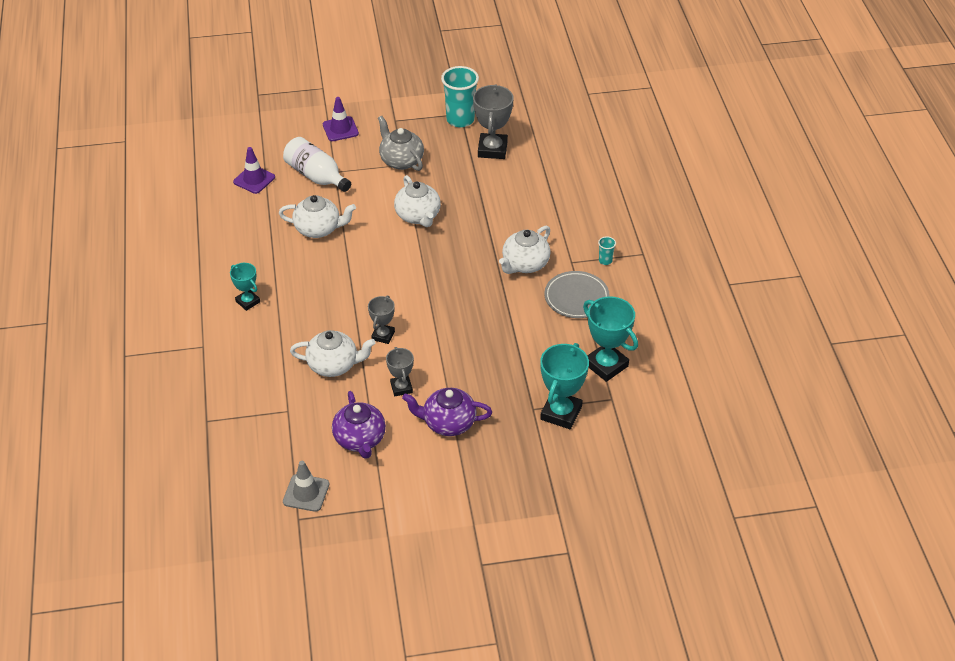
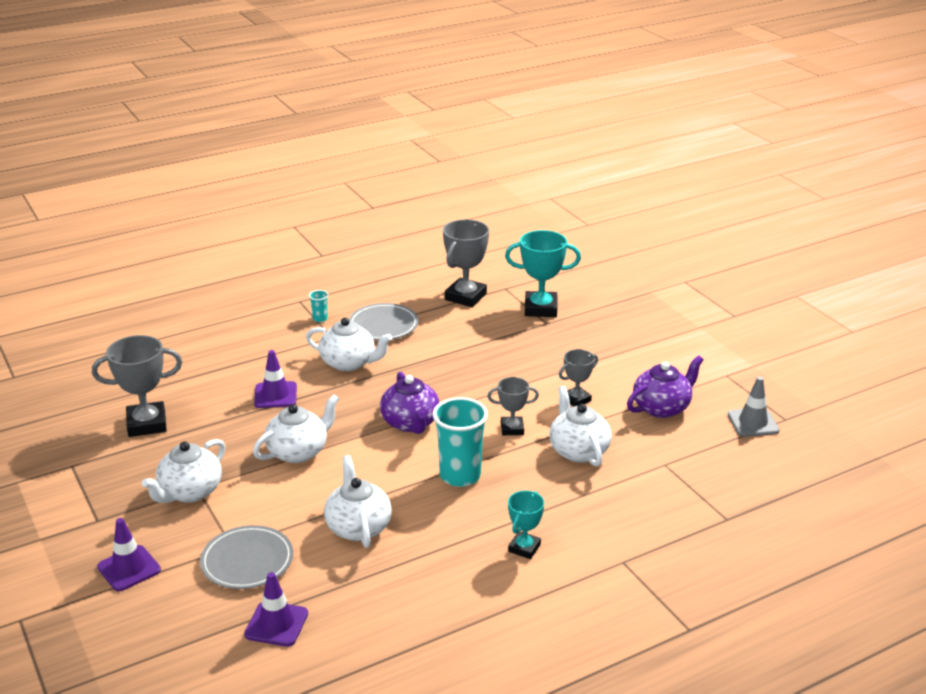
camera: 110 degrees left, 15 degrees down
white bottle [283,137,351,192] -> grey plate [200,525,293,589]
grey teapot [378,116,424,171] -> white teapot [142,439,226,503]
purple teapot [402,388,492,436] -> purple teapot moved to [380,372,440,434]
turquoise cup [441,66,479,128] -> turquoise cup moved to [432,397,488,487]
turquoise trophy [583,296,638,382] -> grey trophy [443,219,489,307]
none -> purple traffic cone [254,350,297,408]

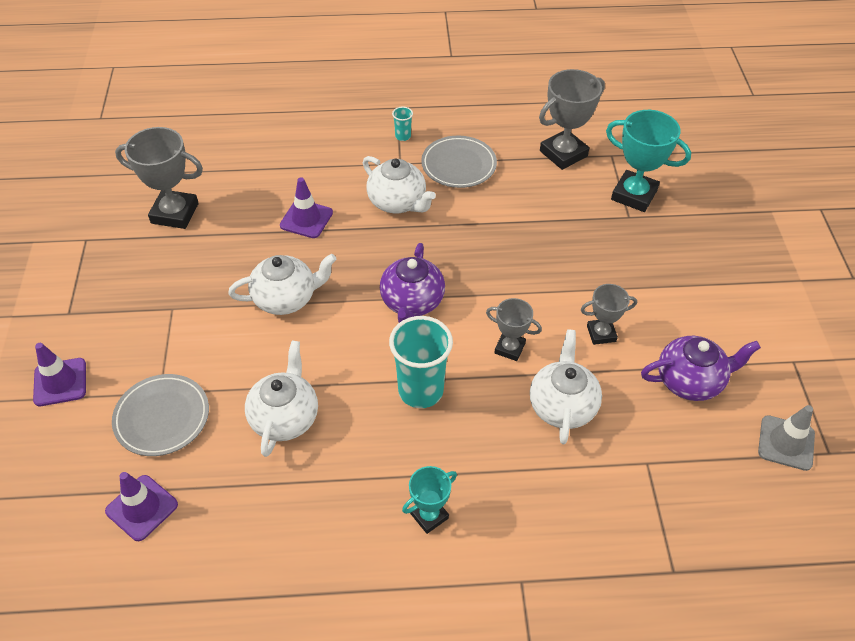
camera: 25 degrees right, 20 degrees up
white teapot [142,439,226,503] -> none

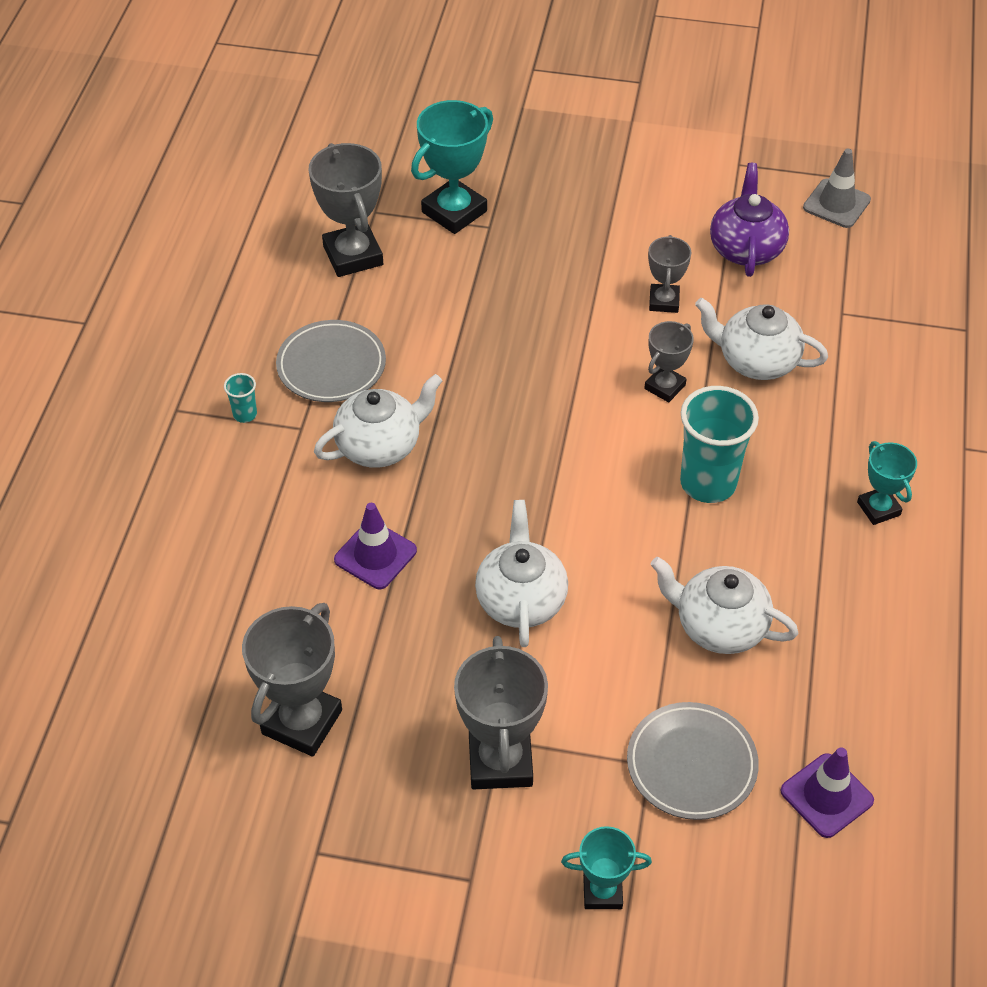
camera: 75 degrees left, 0 degrees up
purple traffic cone [33,343,86,406] -> turquoise trophy [561,826,652,909]
purple teapot [380,243,445,323] -> none
none -> grey trophy [454,636,548,789]

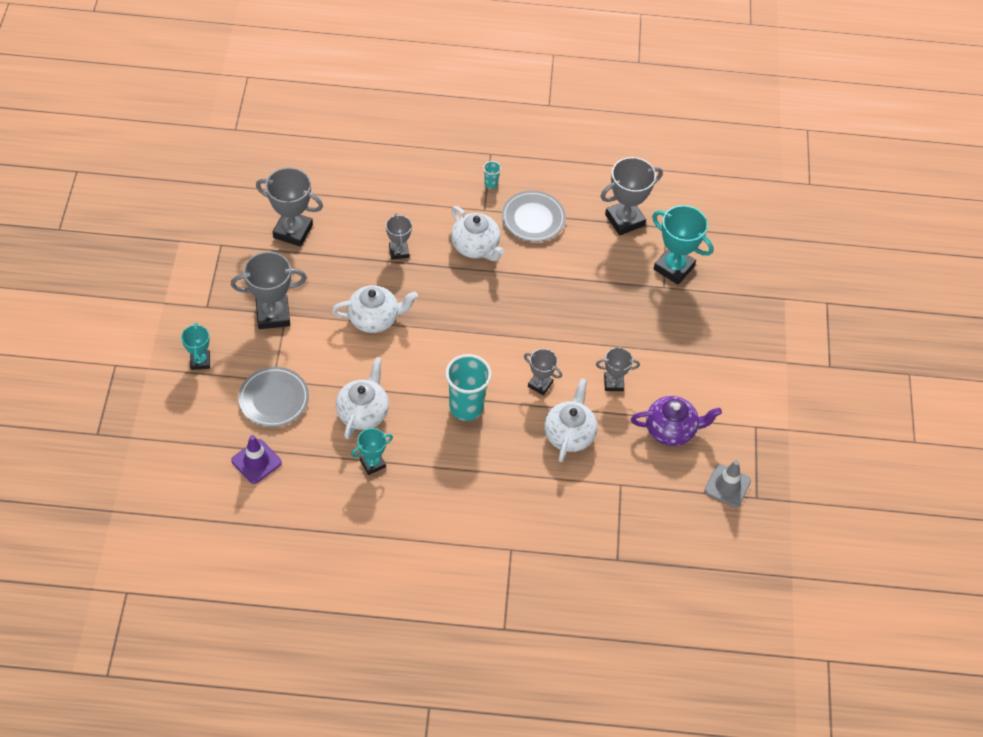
camera: 80 degrees right, 5 degrees up
purple traffic cone [334,503,417,589] -> grey trophy [386,213,412,260]
turquoise trophy [857,441,917,525] -> turquoise trophy moved to [351,428,393,475]

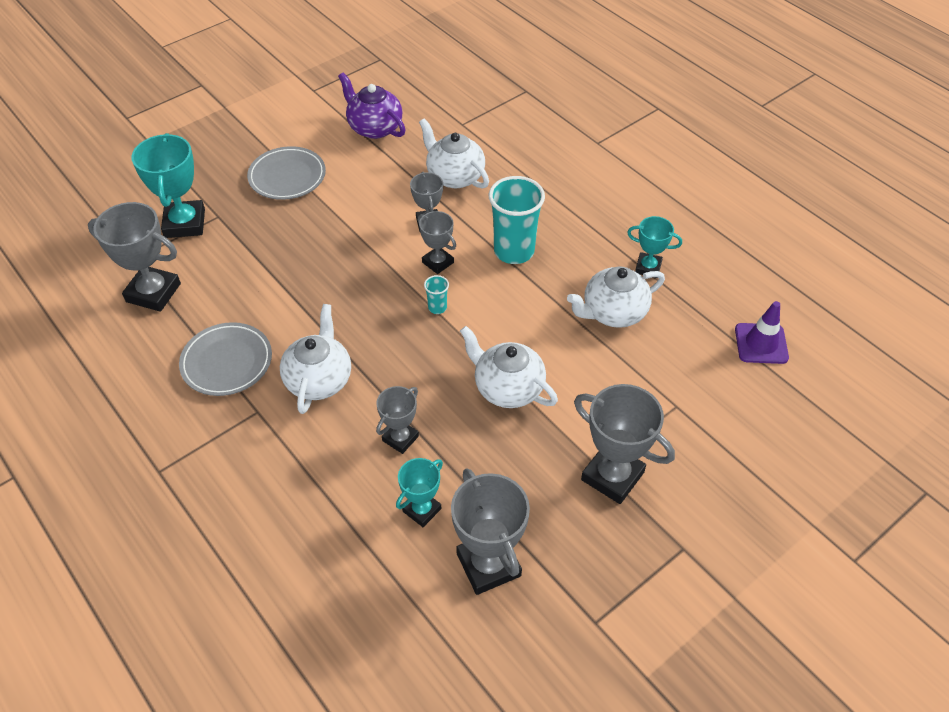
camera: 130 degrees left, 5 degrees down
turquoise trophy [181,322,210,370] -> turquoise trophy moved to [396,458,443,527]
grey plate [238,367,309,427] -> grey plate moved to [247,146,326,200]
turquoise cup [483,161,501,189] -> turquoise cup moved to [424,275,449,314]
white teapot [544,378,598,462] -> white teapot turned 75 degrees clockwise [419,118,489,189]
grey trophy [596,347,640,391] -> grey trophy moved to [418,211,456,274]
grey traffic cone [704,460,751,508] -> none

